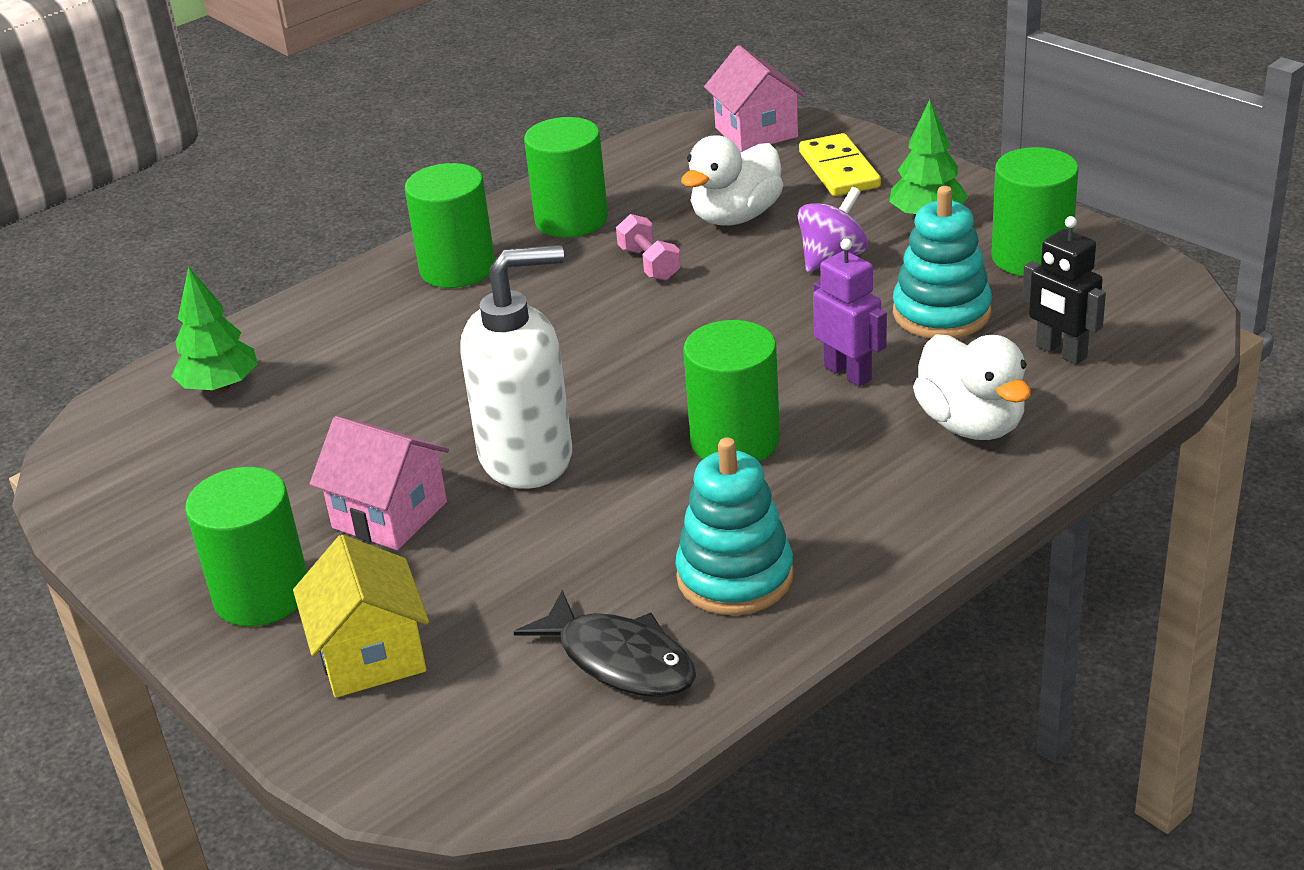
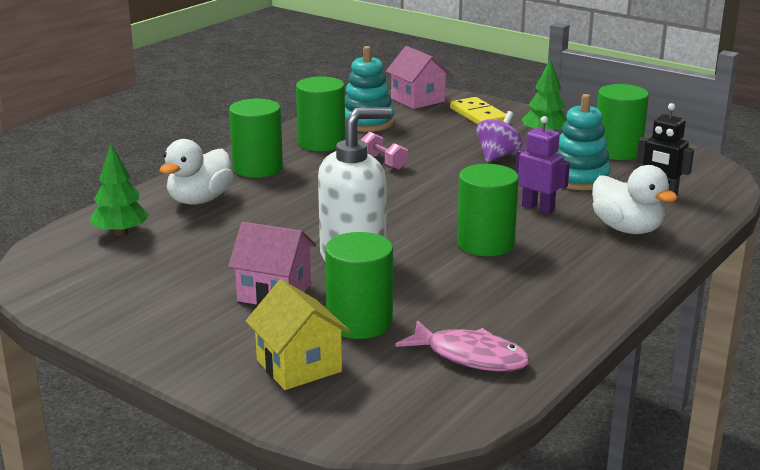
camera: 15 degrees left, 10 degrees down
green cylinder [185,467,307,626] -> green cylinder moved to [325,232,393,339]
black fish [514,590,696,697] -> pink fish [396,320,530,371]
turquoise stacking toy [675,438,794,615] -> turquoise stacking toy moved to [345,46,394,132]
white duck [681,135,783,225] -> white duck moved to [160,139,233,205]

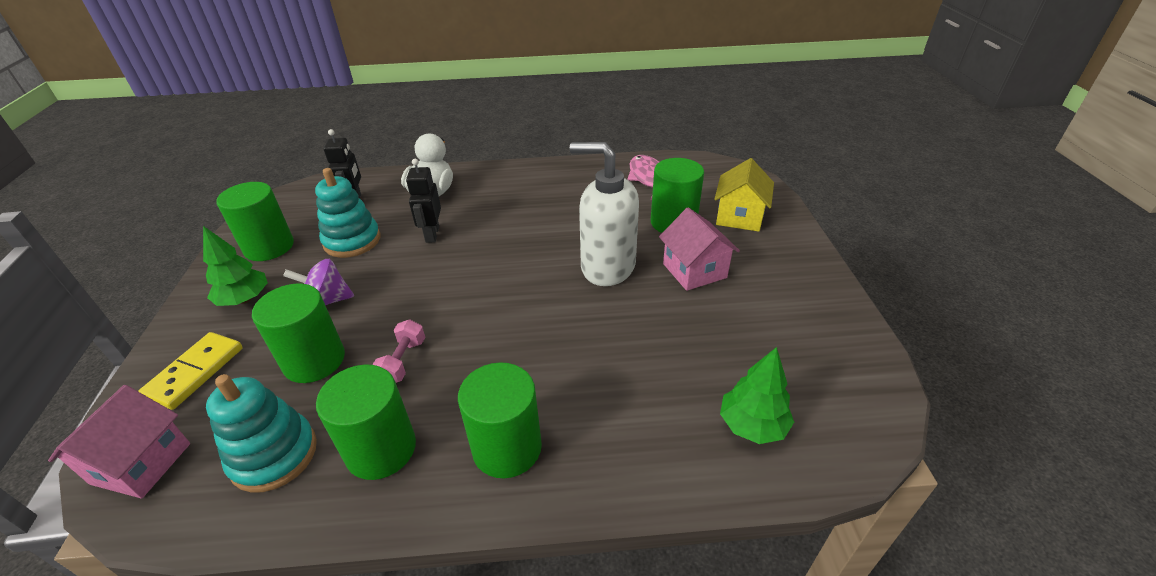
camera: 130 degrees left, 15 degrees up
white duck [160,139,233,205] -> none
green cylinder [457,164,519,256] -> green cylinder moved to [252,283,345,383]
purple robot [515,116,570,214] -> black robot [406,159,441,243]

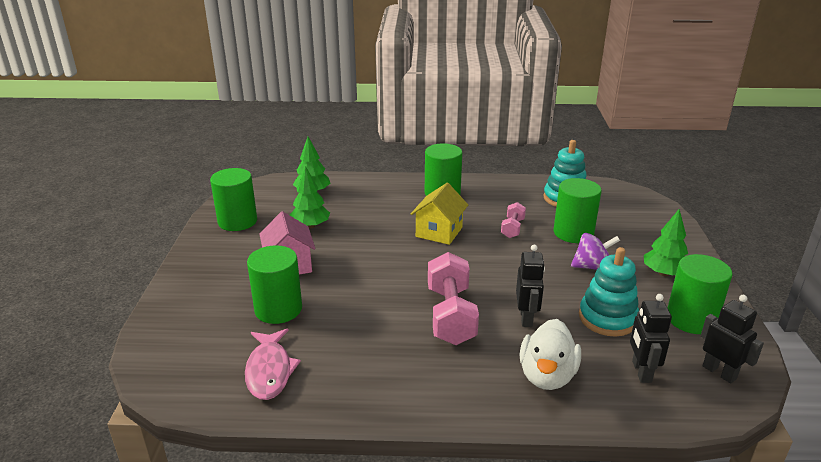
camera: 175 degrees left, 10 degrees down
pink house [48,385,190,498] -> none
yellow domino [138,332,243,410] -> none
green cylinder [316,365,416,480] -> green cylinder moved to [210,168,257,231]
white soap dispenser [570,142,639,286] -> none
yellow house [714,158,774,232] -> yellow house moved to [411,183,468,245]
none -> green tree [290,166,330,228]
none -> pink dumbbell [428,252,479,345]
none -> black robot [701,295,764,383]

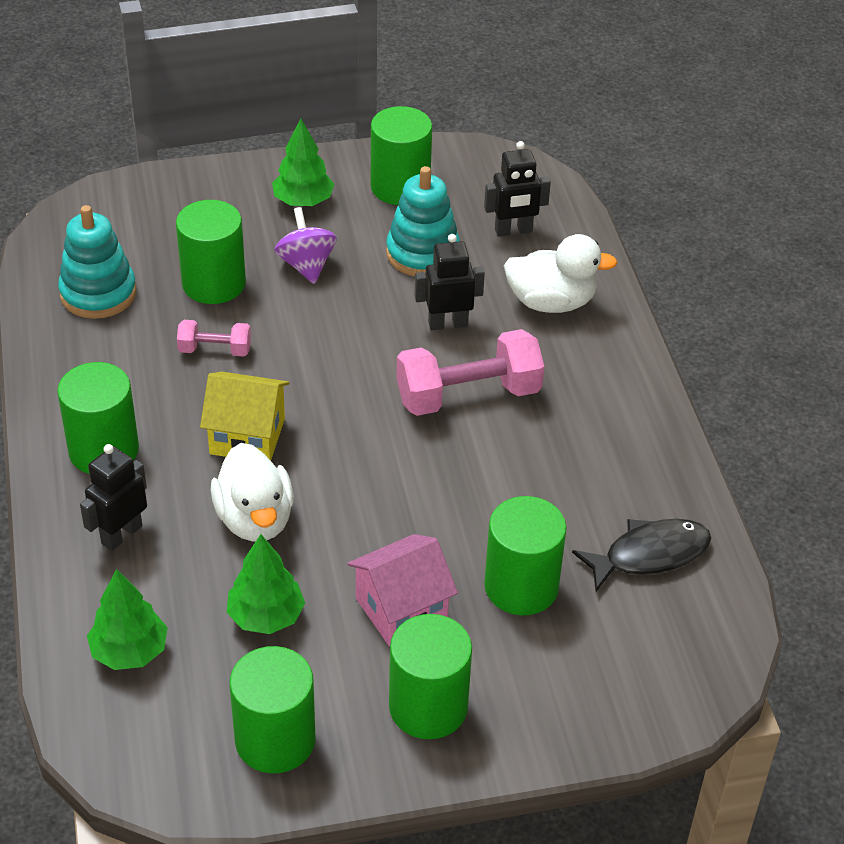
camera: 105 degrees left, 15 degrees up
pink fish [245,329,301,400] -> black fish [572,519,712,592]
black robot [701,295,764,383] -> black robot moved to [80,444,147,551]
none -> white duck [211,443,294,542]
none -> green cylinder [389,614,472,739]

